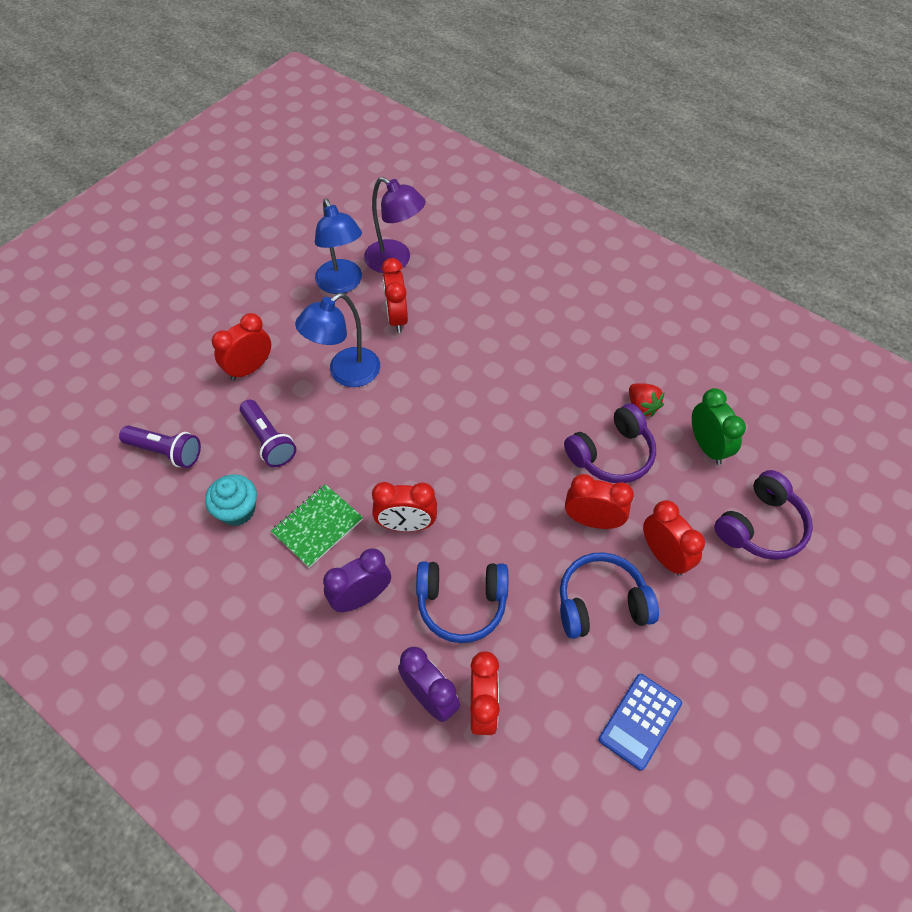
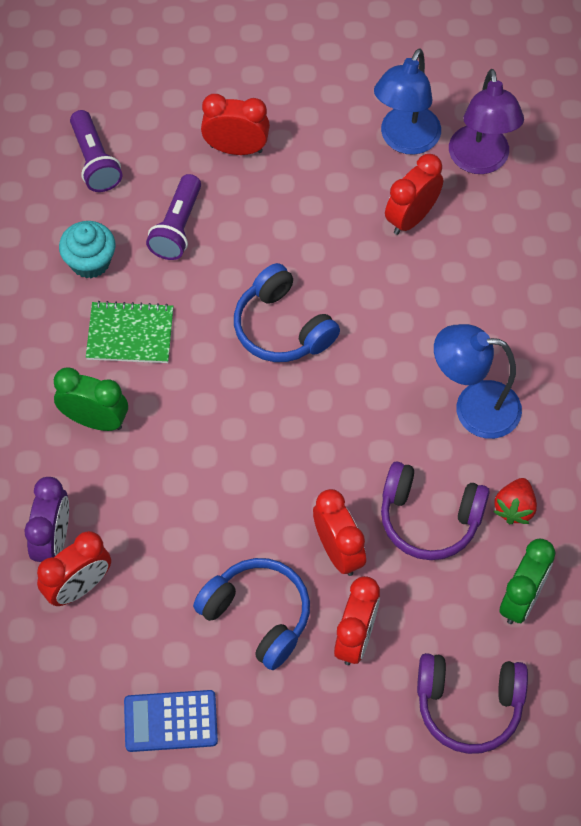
camera: 50 degrees right, 5 degrees up
blue lamp [295,293,380,387] -> blue lamp moved to [434,324,522,439]
purple clock [323,549,391,612] -> green clock [54,368,128,431]
red clock [372,482,437,532] -> none
blue headphones [416,561,508,643] -> blue headphones moved to [234,263,340,362]

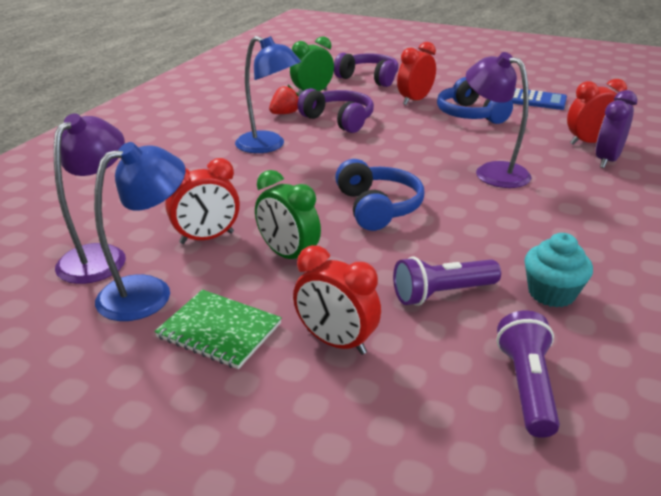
camera: 155 degrees left, 30 degrees down
green clock [54,368,128,431] -> green clock moved to [255,170,321,259]
green notebook [86,301,174,363] -> green notebook moved to [154,289,282,369]
purple flashlight [146,174,201,260] -> purple flashlight turned 150 degrees counterclockwise [393,257,501,306]
red clock [313,489,366,576] -> none
none -> purple lamp [466,52,532,188]

